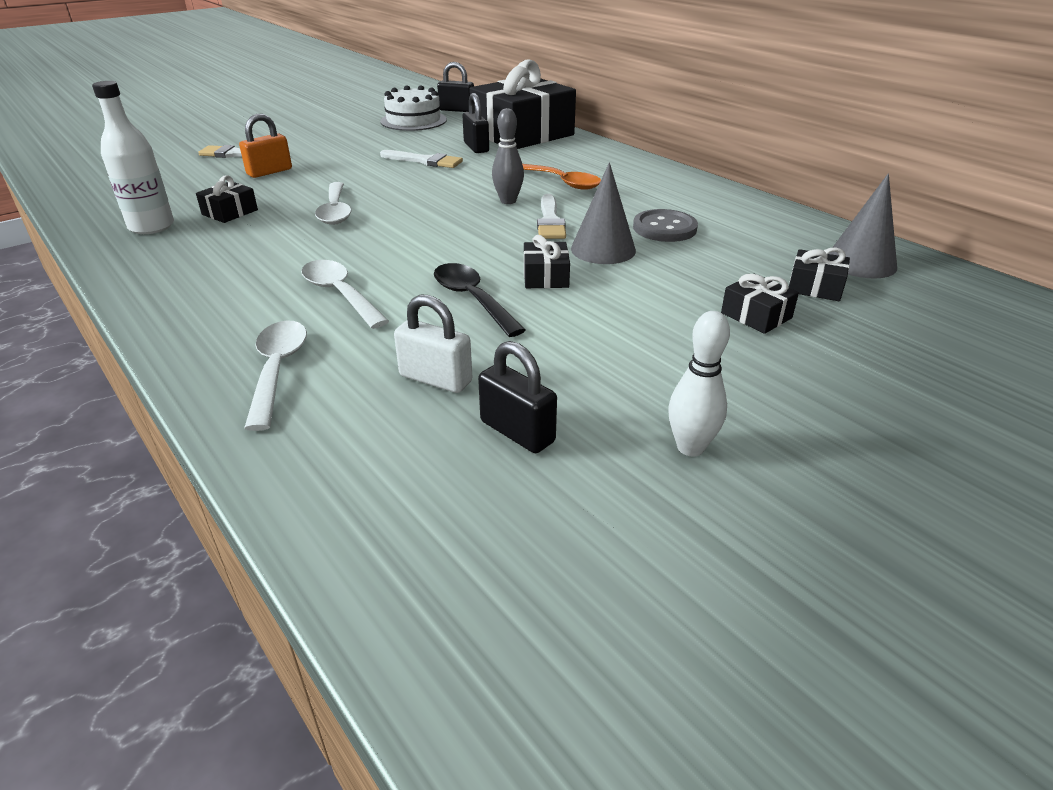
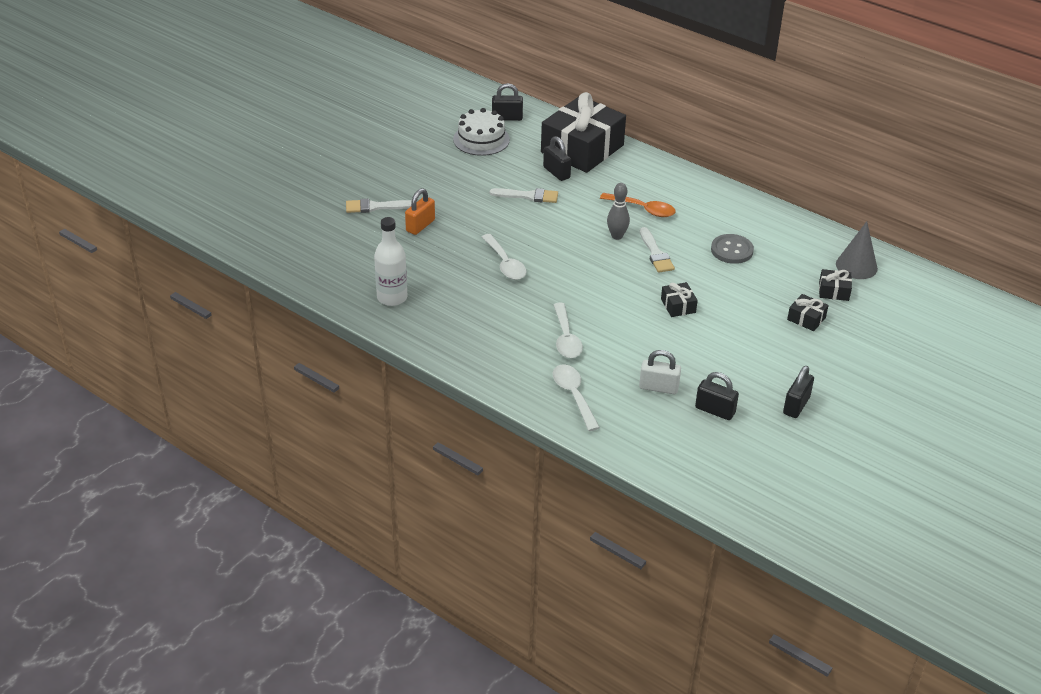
camera: 15 degrees left, 5 degrees up
black gift [196,175,258,223] -> none
white spoon [301,260,389,329] -> white spoon turned 135 degrees counterclockwise [553,303,583,358]
black spoon [434,263,526,337] -> none
grey cone [571,162,636,264] -> none
white bowling pin [668,311,730,456] -> black padlock [783,366,814,418]

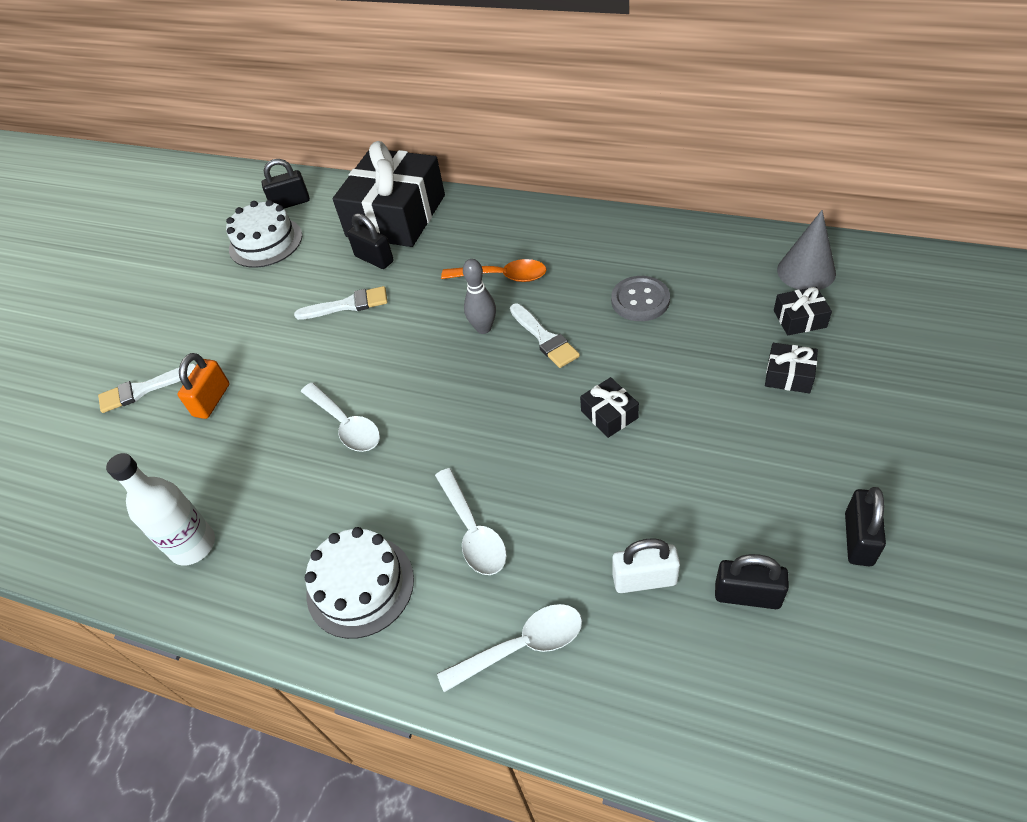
camera: 10 degrees left, 10 degrees up
white spoon [553,364,600,431] -> white spoon turned 105 degrees clockwise [437,604,582,692]
none -> white cake [305,527,414,639]

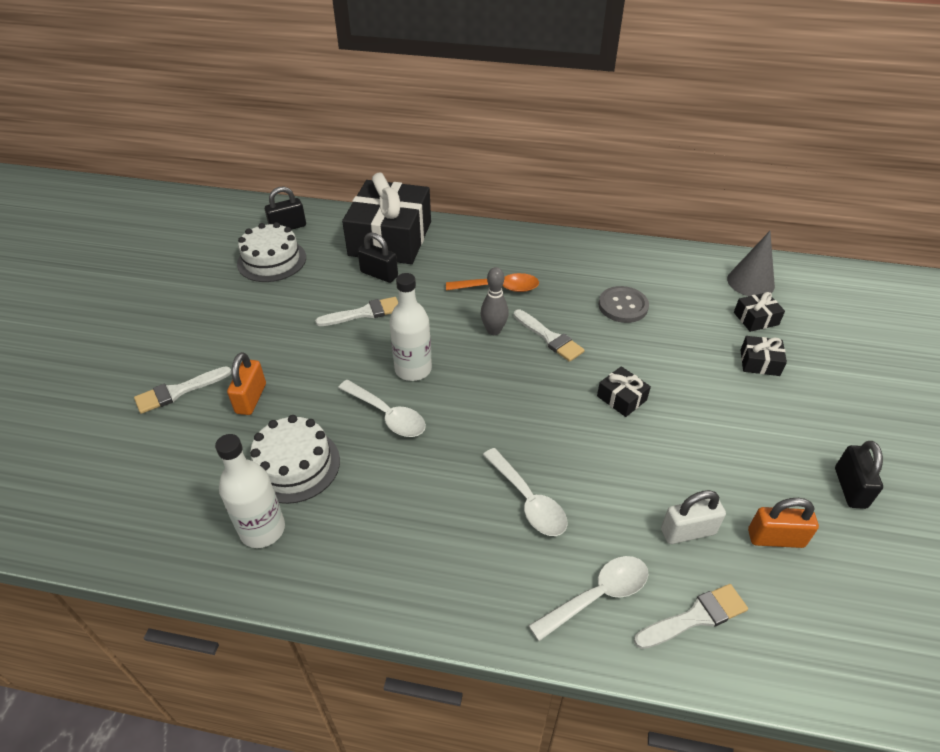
camera: 15 degrees left, 5 degrees down
white cake [305,527,414,639] -> white cake moved to [250,415,340,504]
black padlock [715,554,789,609] -> orange padlock [748,498,819,548]
none -> white bottle [389,273,432,381]
none -> white brush [634,584,748,649]

